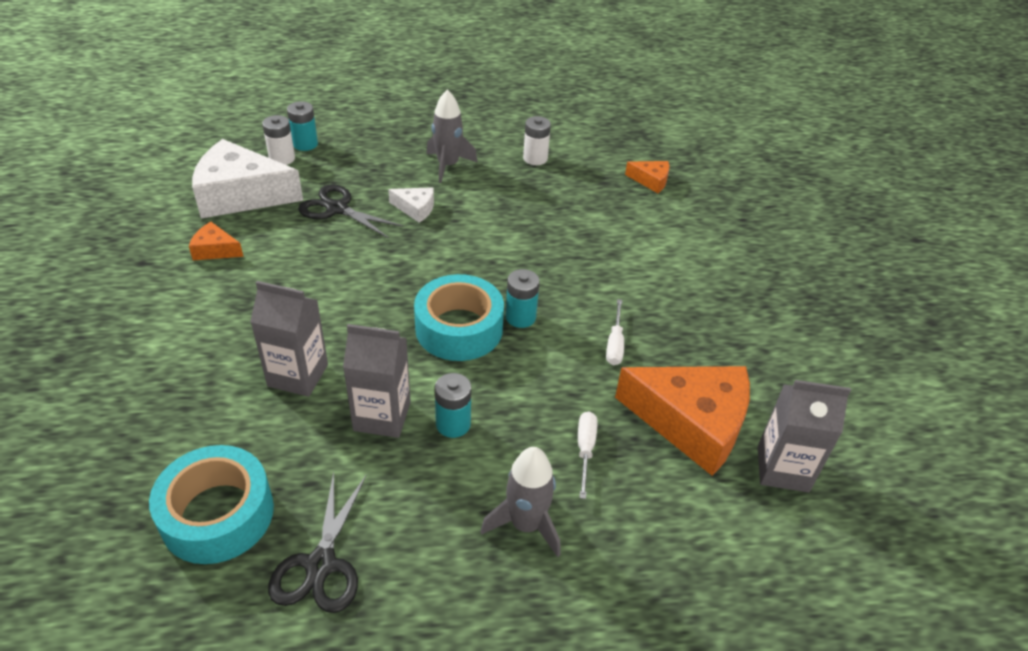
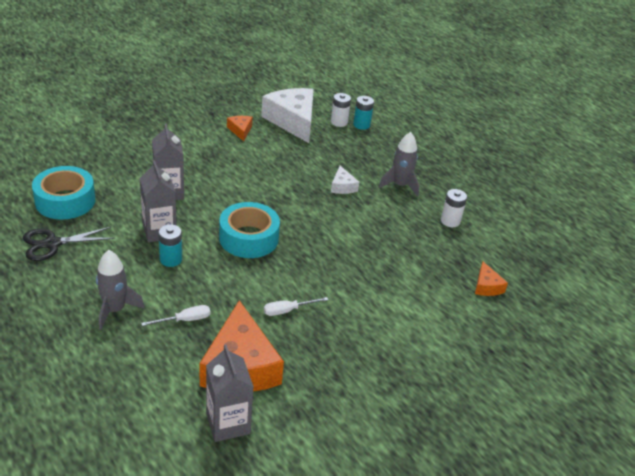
camera: 60 degrees right, 5 degrees down
black scissors [298,184,404,239] -> none
turquoise battery [506,269,540,328] -> none

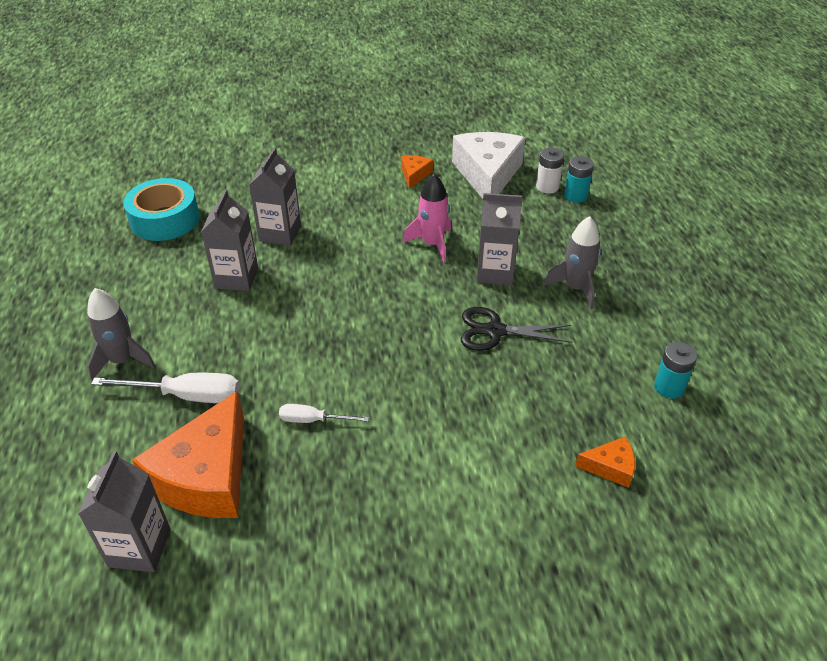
camera: 30 degrees right, 5 degrees up
black scissors [23,227,115,261] -> black scissors moved to [461,307,573,351]
white screwdriver [141,305,210,326] -> white screwdriver [91,373,240,403], size x1.68
turquoise battery [158,224,182,267] -> turquoise battery moved to [654,342,697,399]
turquoise tape [219,202,280,258] -> none
white cheese [331,166,359,194] -> grey carton [477,193,522,285]
white battery [441,189,467,227] -> none
orange cheese [475,262,508,296] -> orange cheese turned 105 degrees counterclockwise [575,437,635,488]
none -> pink rocket [403,173,451,263]

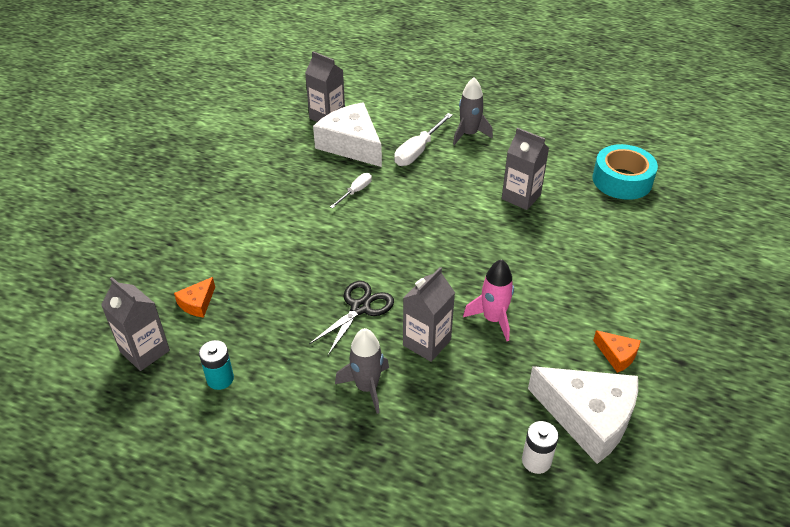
camera: 120 degrees right, 0 degrees up
orange cheese [132,391,244,518] -> white cheese [313,102,382,167]
grey carton [249,147,301,246] -> grey carton moved to [101,277,170,371]
turquoise battery [564,156,594,203] -> none

